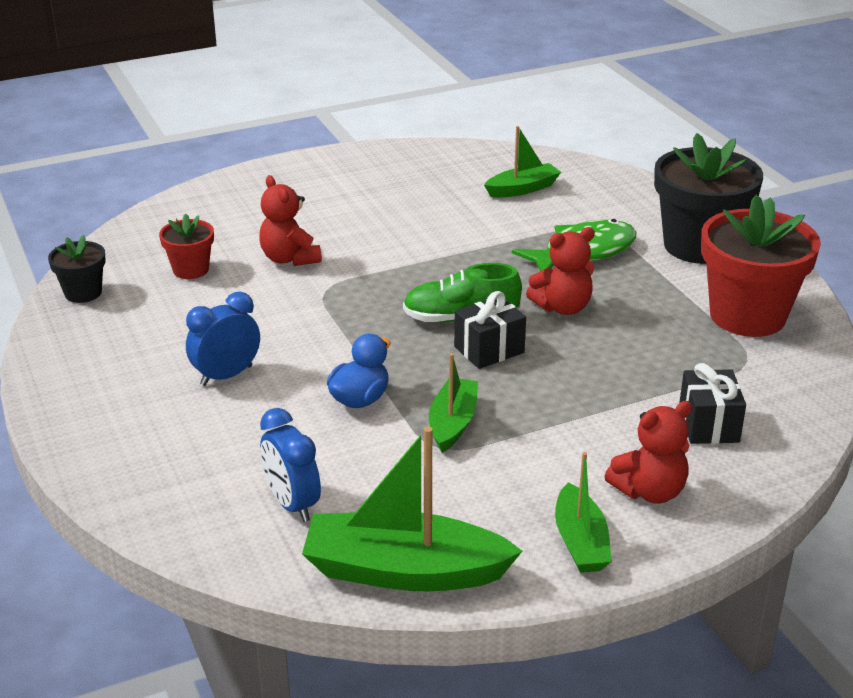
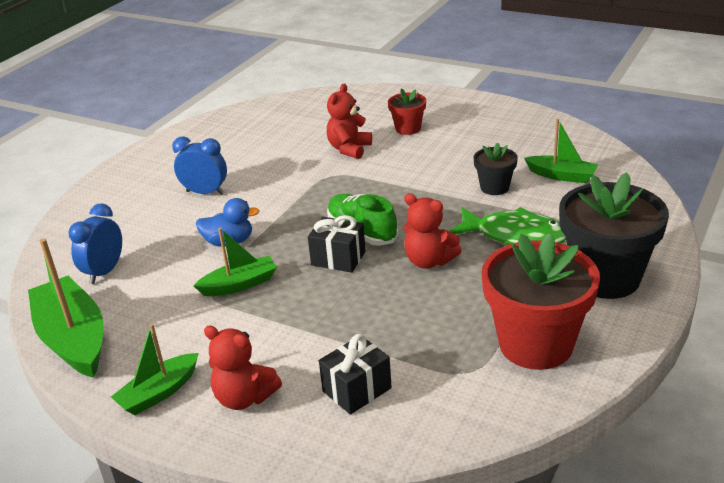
camera: 55 degrees right, 0 degrees up
black flower pot [48,235,106,303] -> black flower pot moved to [473,142,518,195]
red flower pot [159,214,214,279] -> red flower pot moved to [388,89,426,135]

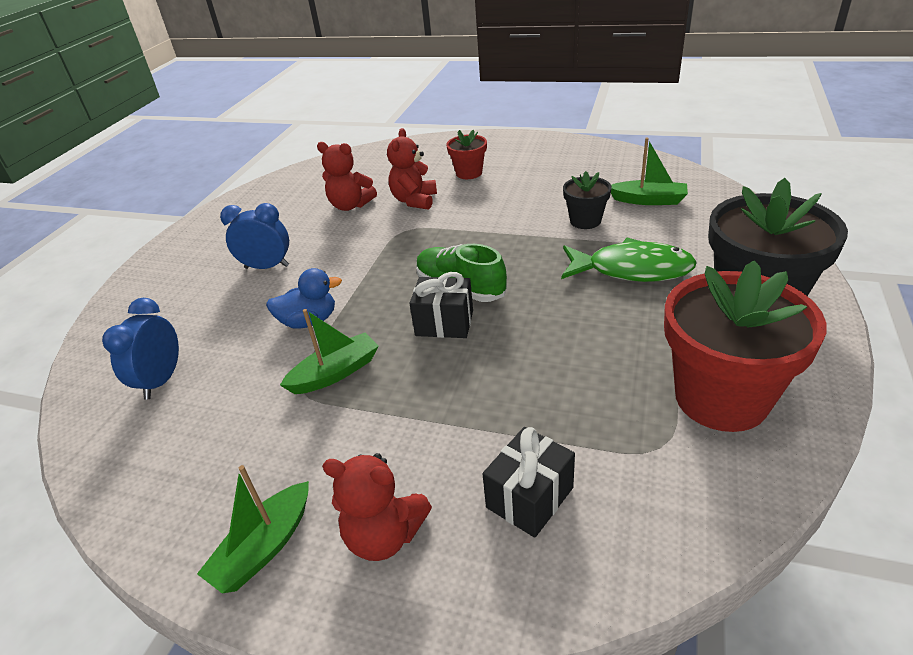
camera: 10 degrees left, 5 degrees up
green boat [28,238,103,378] -> none
red teddy bear [403,193,462,269] -> red teddy bear moved to [317,142,377,211]

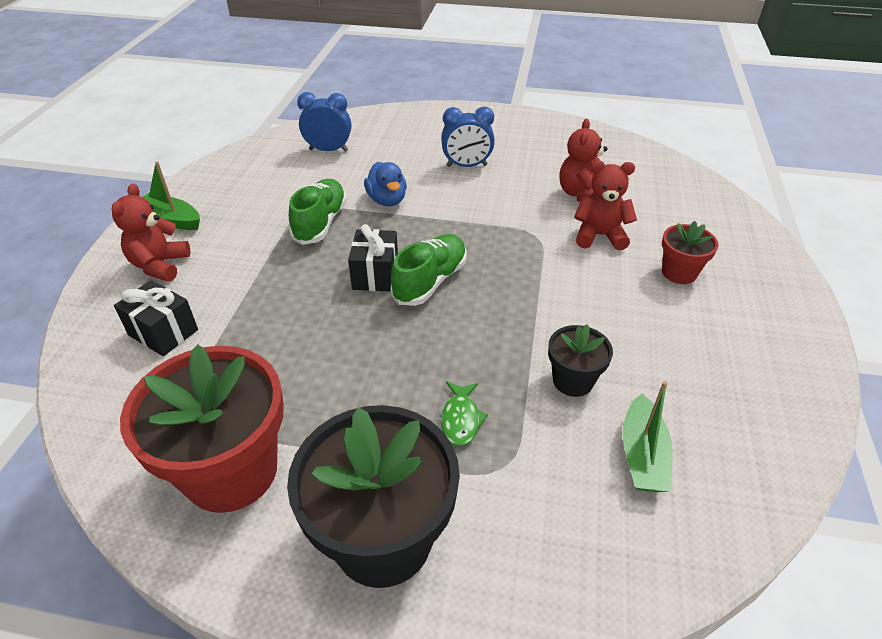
camera: 80 degrees right, 5 degrees up
blue clock [220,203,289,269] -> blue clock turned 90 degrees clockwise [441,106,495,167]
green boat [280,309,379,394] -> green shoe [289,179,347,245]
green fish [561,238,697,282] -> green fish [441,382,488,446], size x0.50

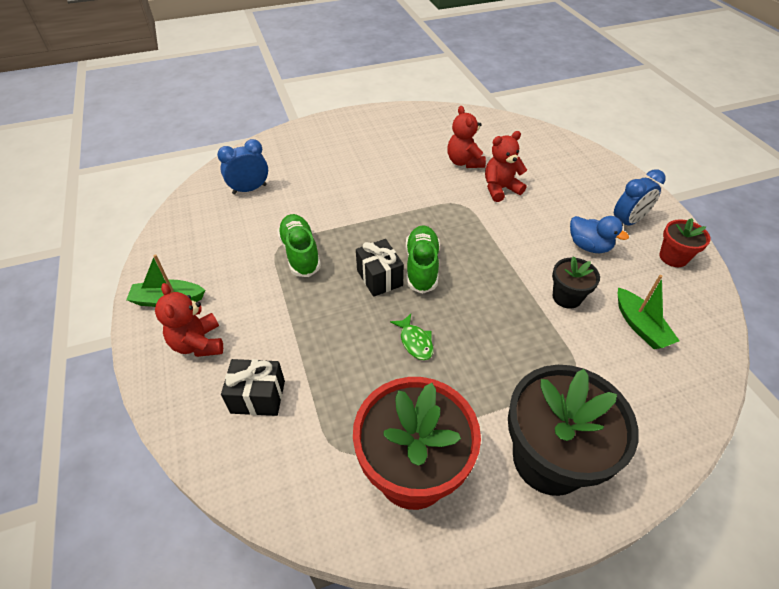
camera: 30 degrees left, 5 degrees up
blue duck [364,162,407,206] -> blue duck moved to [570,216,629,253]
blue clock [441,106,495,167] -> blue clock moved to [614,169,666,225]
green fish [441,382,488,446] -> green fish moved to [390,314,433,360]
red flower pot [662,221,719,284] -> red flower pot moved to [659,218,711,267]

